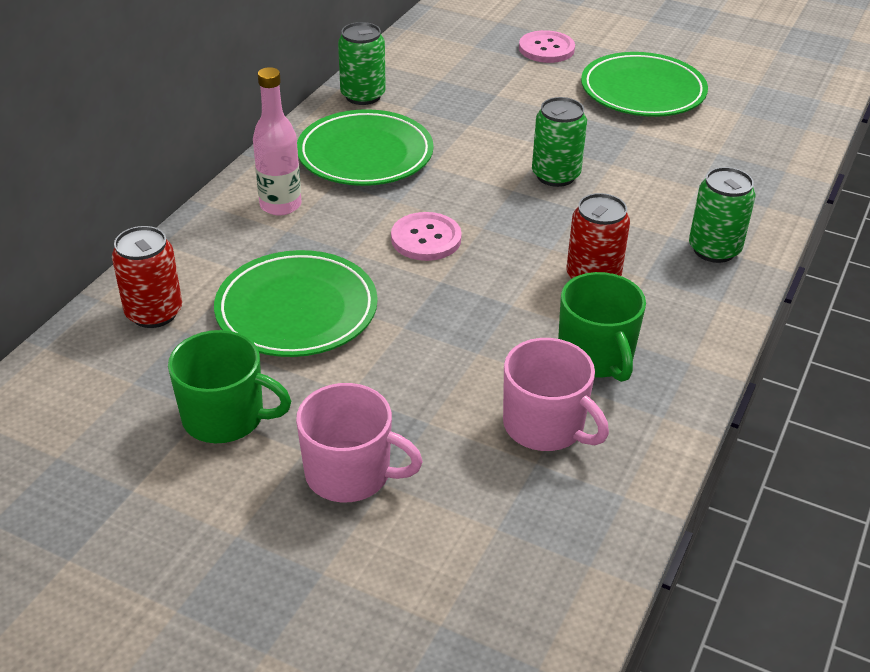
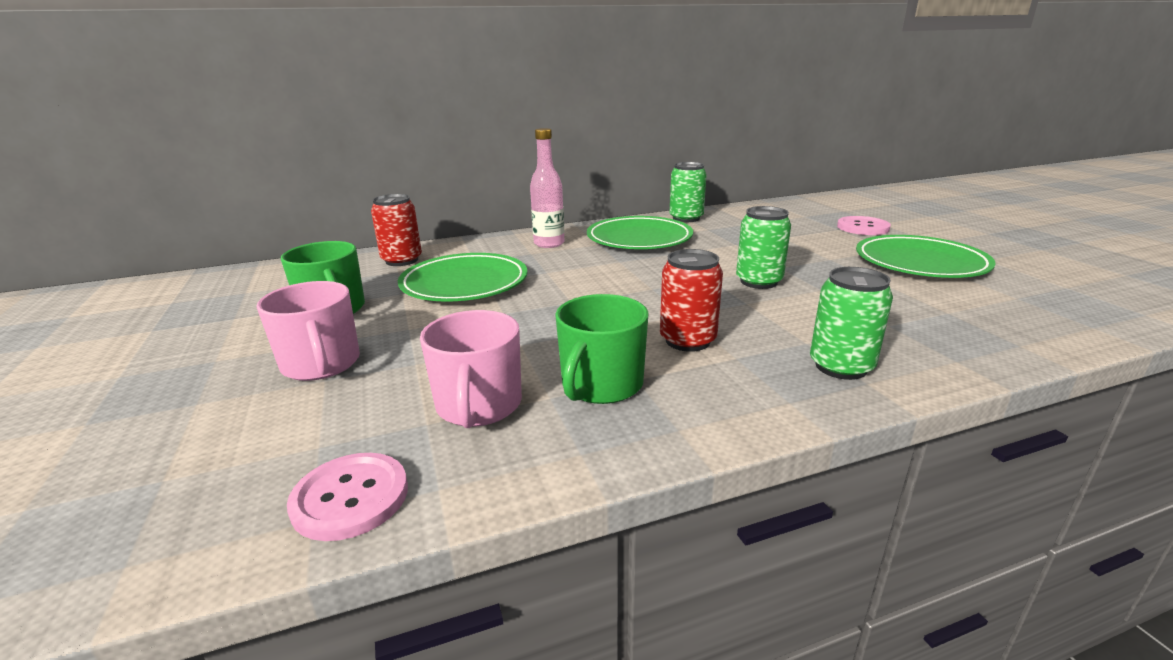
camera: 45 degrees right, 15 degrees down
pink button [391,212,462,261] -> pink button moved to [287,453,408,541]

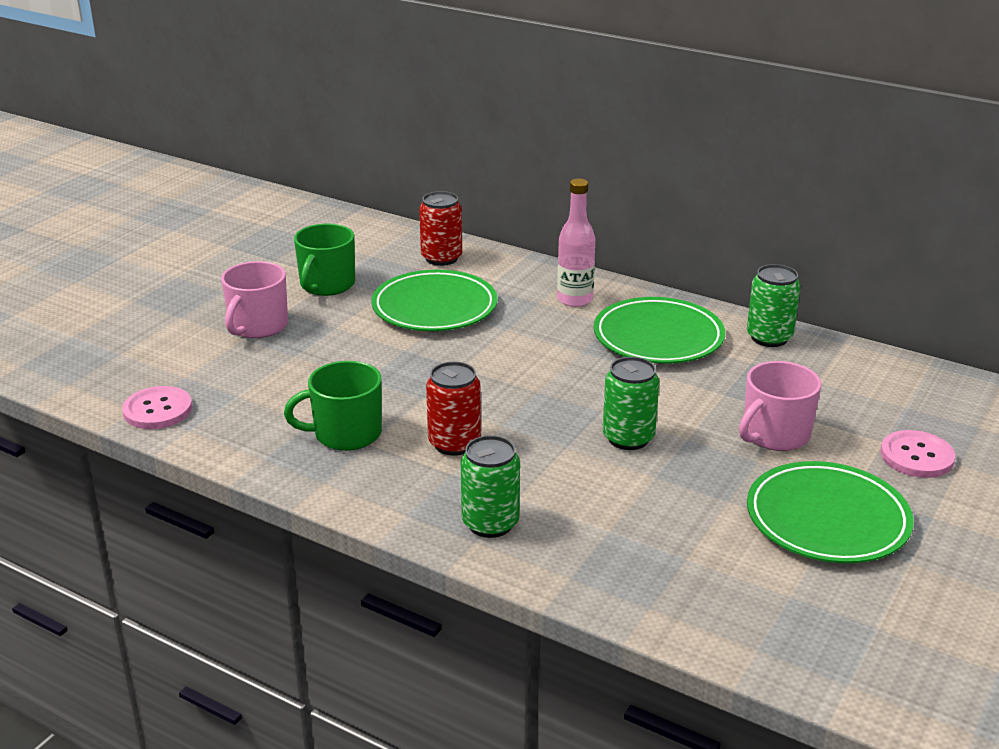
camera: 50 degrees right, 5 degrees up
pink mug [420,310,522,428] -> pink mug moved to [739,361,822,451]

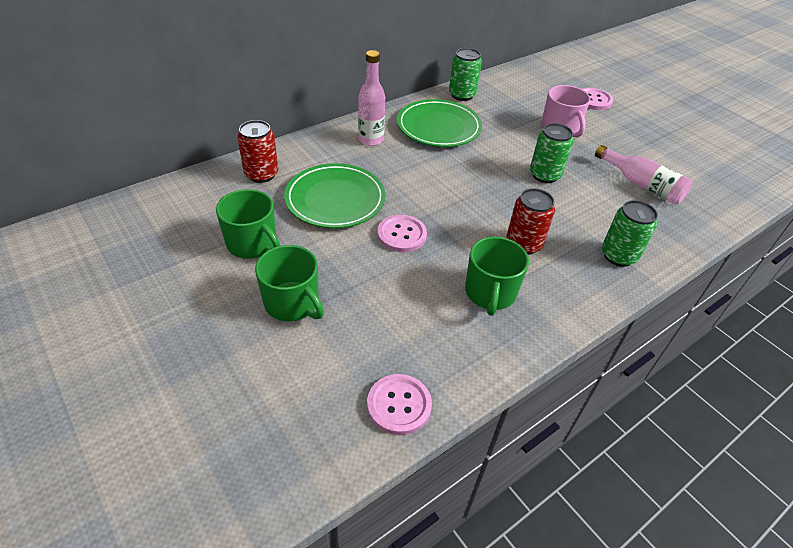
camera: 70 degrees left, 15 degrees up
pink mug [221,261,288,338] -> green mug [255,245,324,321]
green plate [747,461,913,563] -> none
none -> pink button [377,215,427,252]
none -> pink bottle [595,145,692,204]

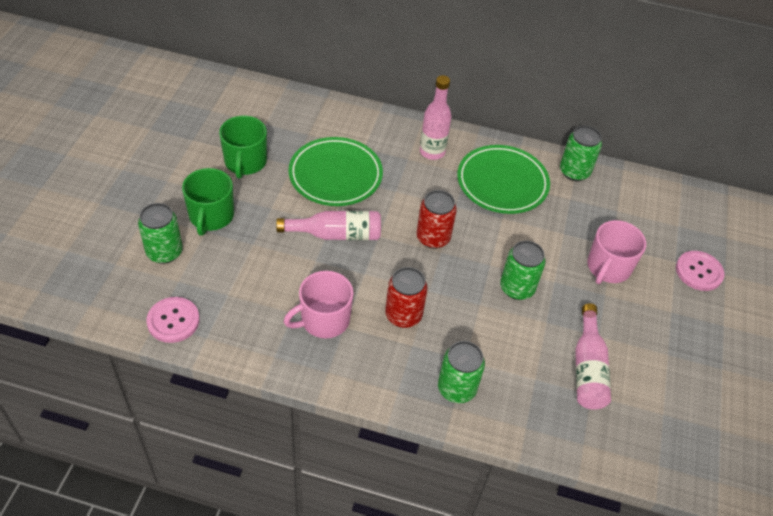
camera: 50 degrees right, 5 degrees up
red can [237,120,278,183] -> red can moved to [416,190,457,249]
pink button [377,215,427,252] -> pink bottle [276,211,381,240]
green mug [465,237,529,316] -> pink mug [283,271,354,338]
none -> green can [138,203,183,264]

